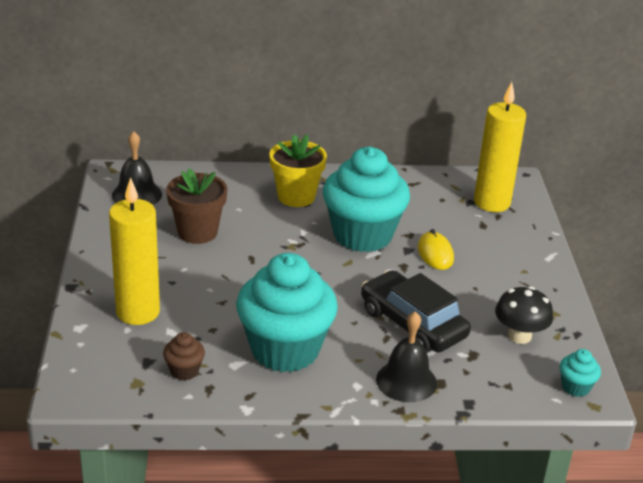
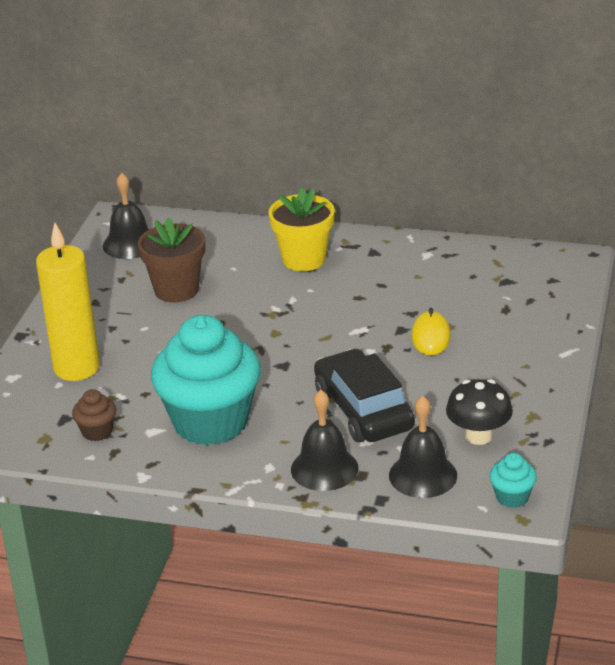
camera: 20 degrees right, 0 degrees up
turquoise cupcake [323,147,410,252] -> none
yellow candle [474,82,526,212] -> none
none -> black bell [389,396,457,498]

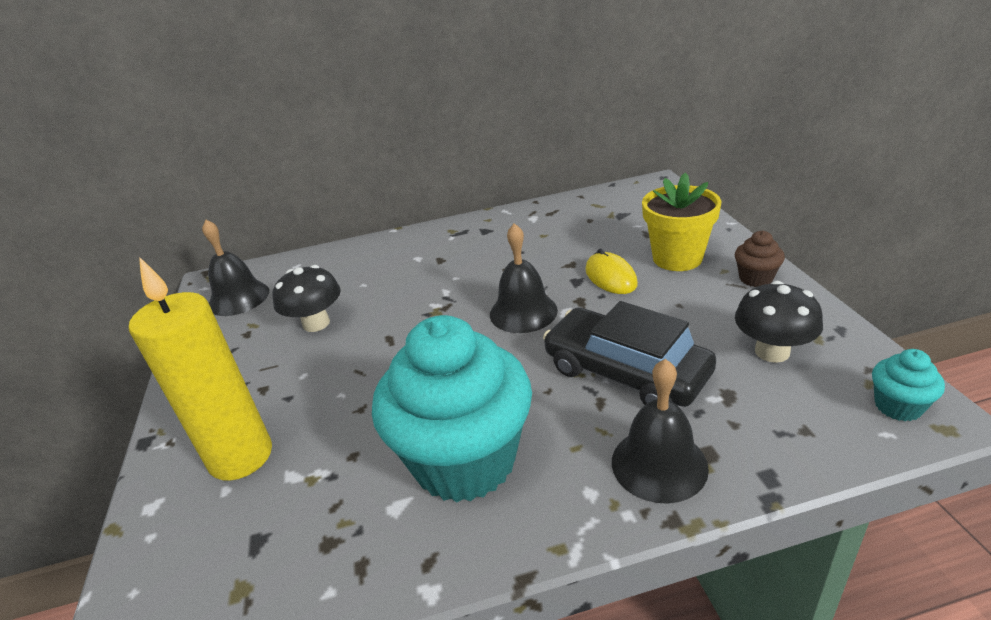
camera: 25 degrees left, 0 degrees up
brown cupcake [72,389,116,441] -> brown cupcake moved to [735,231,785,287]
brown flower pot [138,218,205,303] -> black mushroom [273,265,341,332]
yellow flower pot [269,187,335,271] -> yellow flower pot moved to [642,173,721,271]
black bell [389,396,457,498] -> black bell moved to [490,223,558,333]

